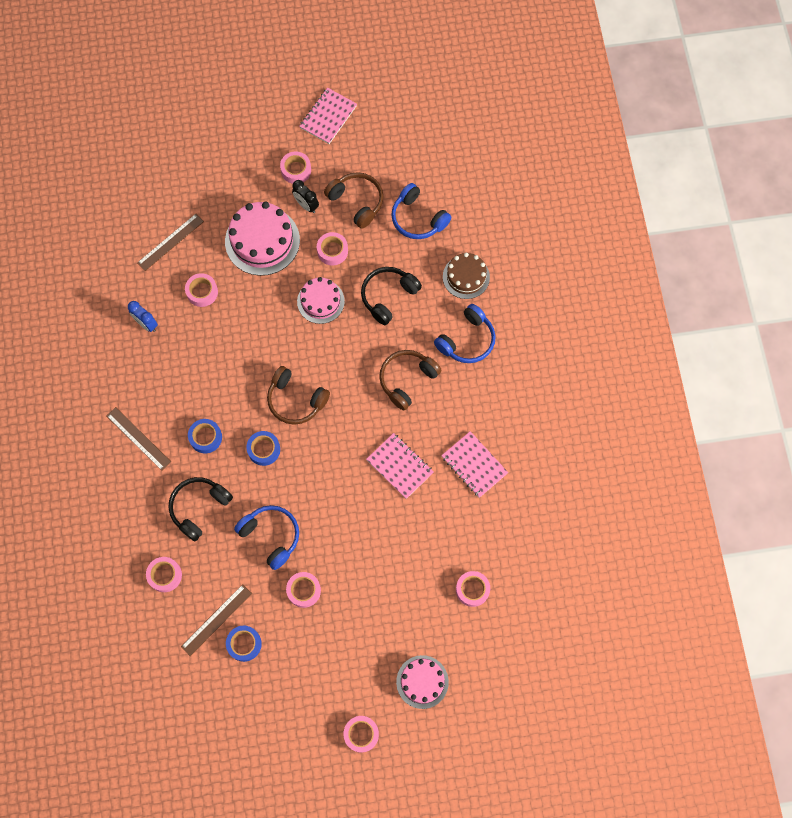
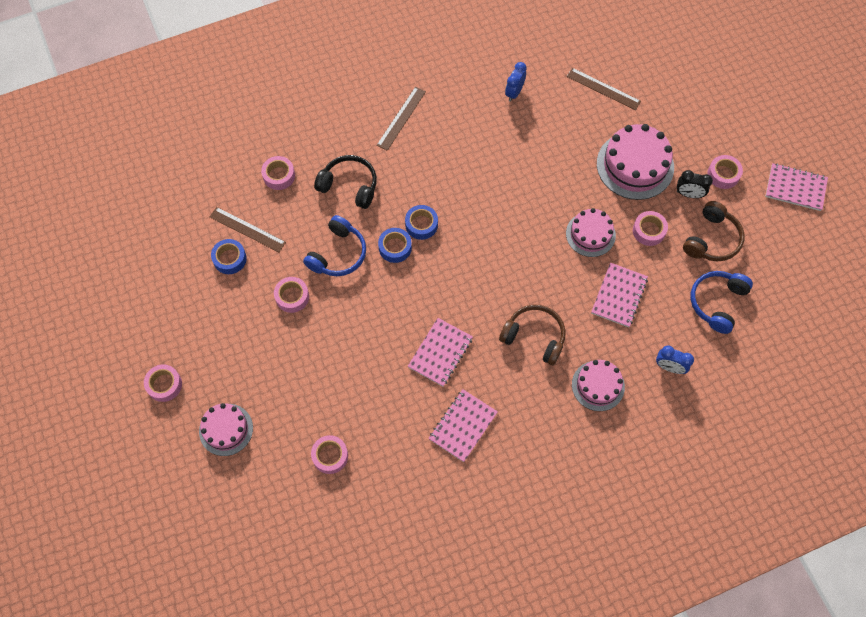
camera: 75 degrees right, 5 degrees down
pink tape [185,273,218,307] -> none
blue tape [188,419,222,453] -> blue tape moved to [378,228,412,263]
brown headphones [267,366,330,425] -> none
black clock [292,180,319,213] -> black clock turned 105 degrees counterclockwise [677,170,713,198]
black headphones [361,267,422,325] -> pink notebook [591,263,648,327]
blue headphones [434,304,496,363] -> pink cake [572,360,625,411]
brown cake [443,253,490,299] -> blue clock [656,346,694,374]

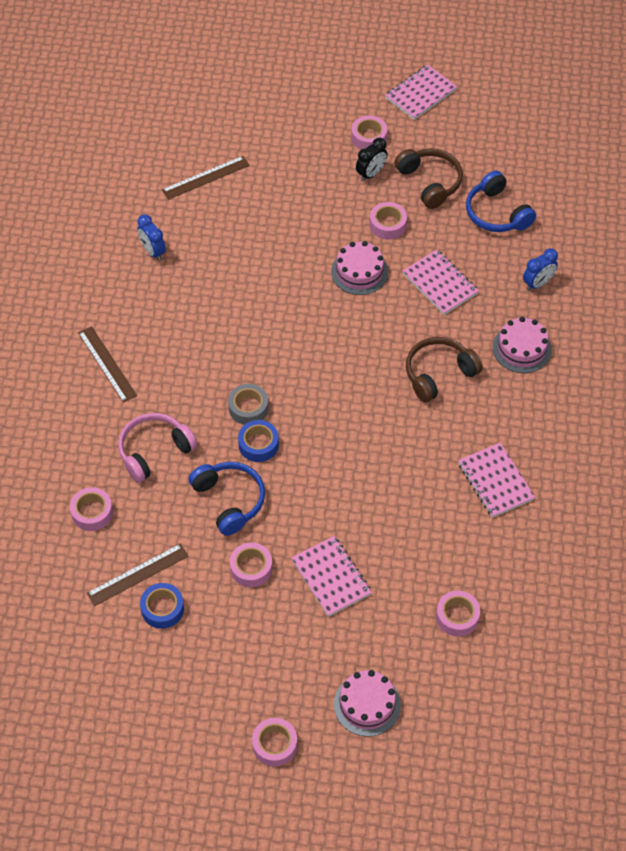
camera: 60 degrees left, 10 degrees down
black headphones [314,155,377,209] -> pink headphones [118,413,197,483]
blue tape [405,205,438,240] -> grey tape [228,384,268,425]
pink notebook [408,318,473,386] -> pink notebook moved to [291,536,372,617]
pink cake [597,124,674,200] -> none

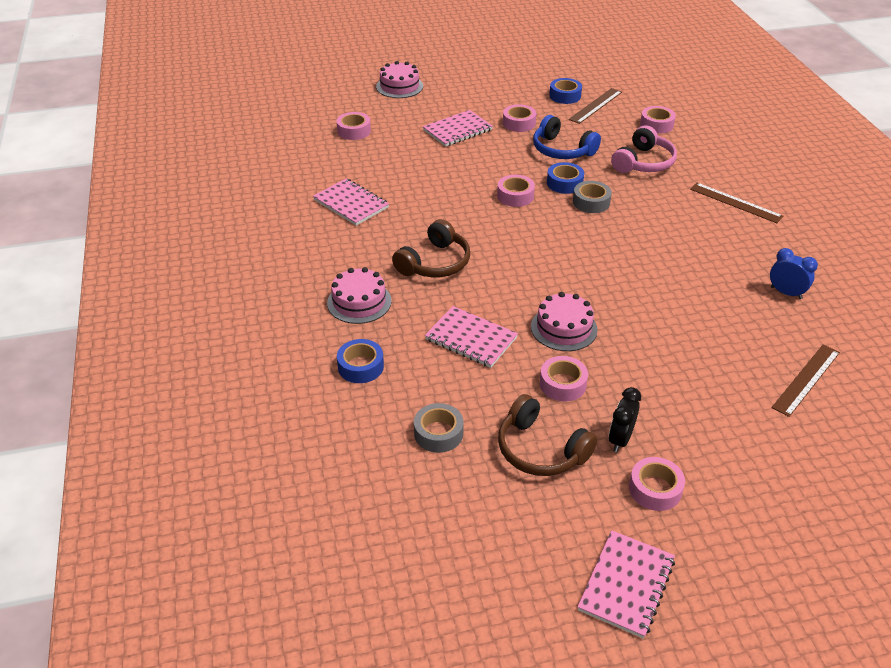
camera: 160 degrees right, 15 degrees down
pink tape [252,718,297,767] -> pink tape moved to [497,175,535,207]
pink notebook [291,536,372,617] -> pink notebook turned 75 degrees counterclockwise [423,110,493,147]
blue headphones [466,171,536,232] -> grey tape [414,403,464,453]
blue clock [523,248,558,291] -> blue tape [337,339,384,383]

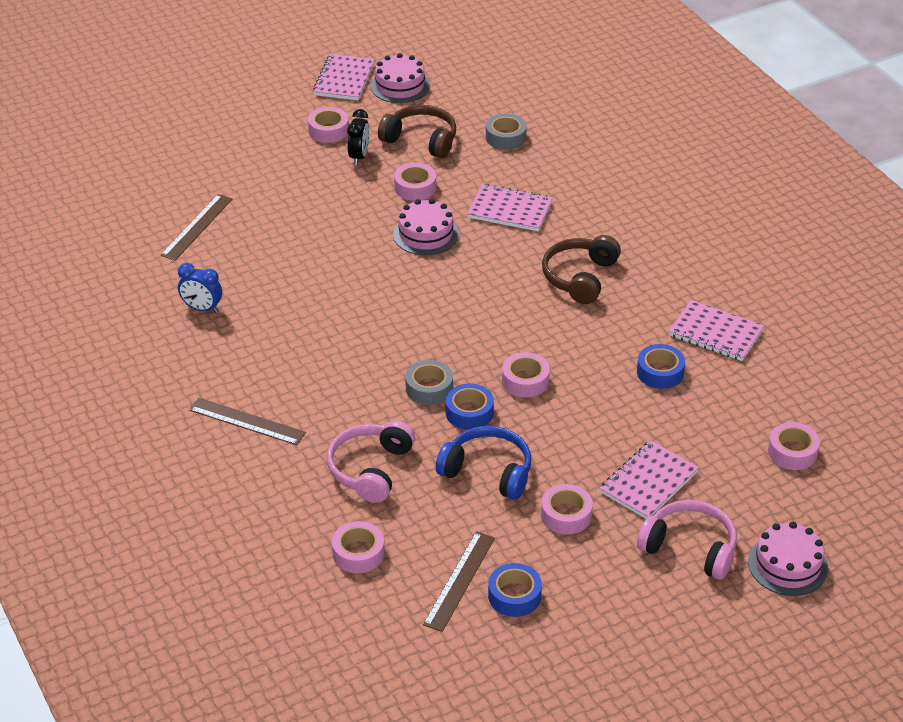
camera: 165 degrees right, 0 degrees up
pink cake [327,267,392,324] -> pink cake moved to [370,53,430,103]
blue tape [337,339,384,383] -> blue tape moved to [637,344,685,389]
none -> pink headphones [637,500,737,580]

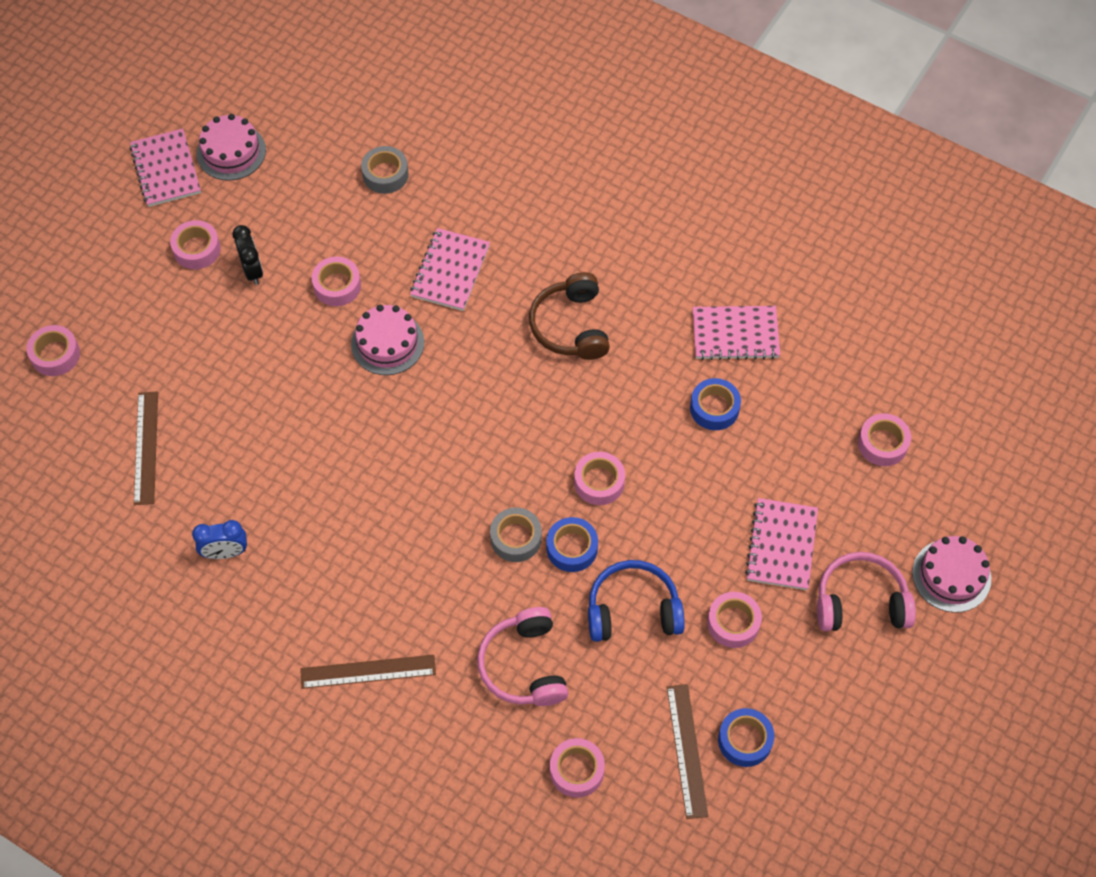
camera: 30 degrees left, 20 degrees up
brown headphones [378,105,456,158] -> none
pink notebook [467,184,552,231] -> pink notebook turned 60 degrees counterclockwise [410,228,490,311]
none -> pink tape [26,325,80,376]

